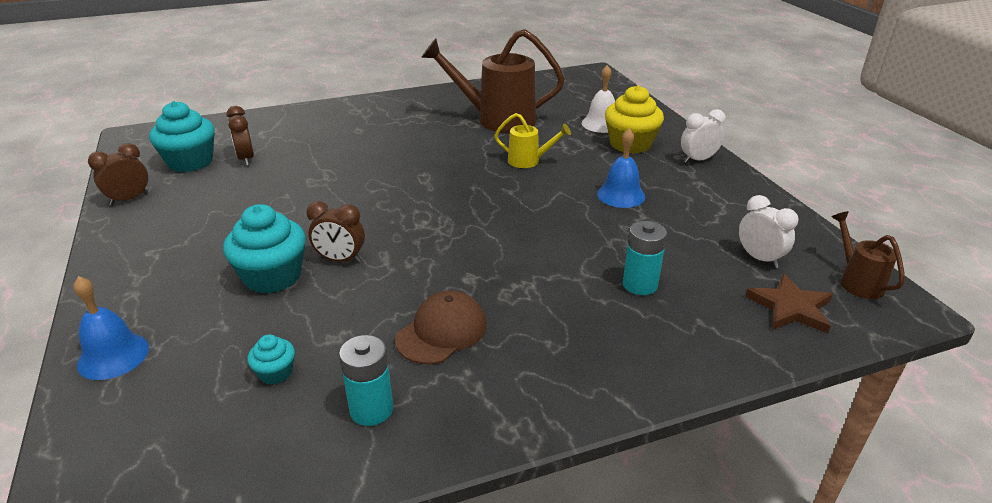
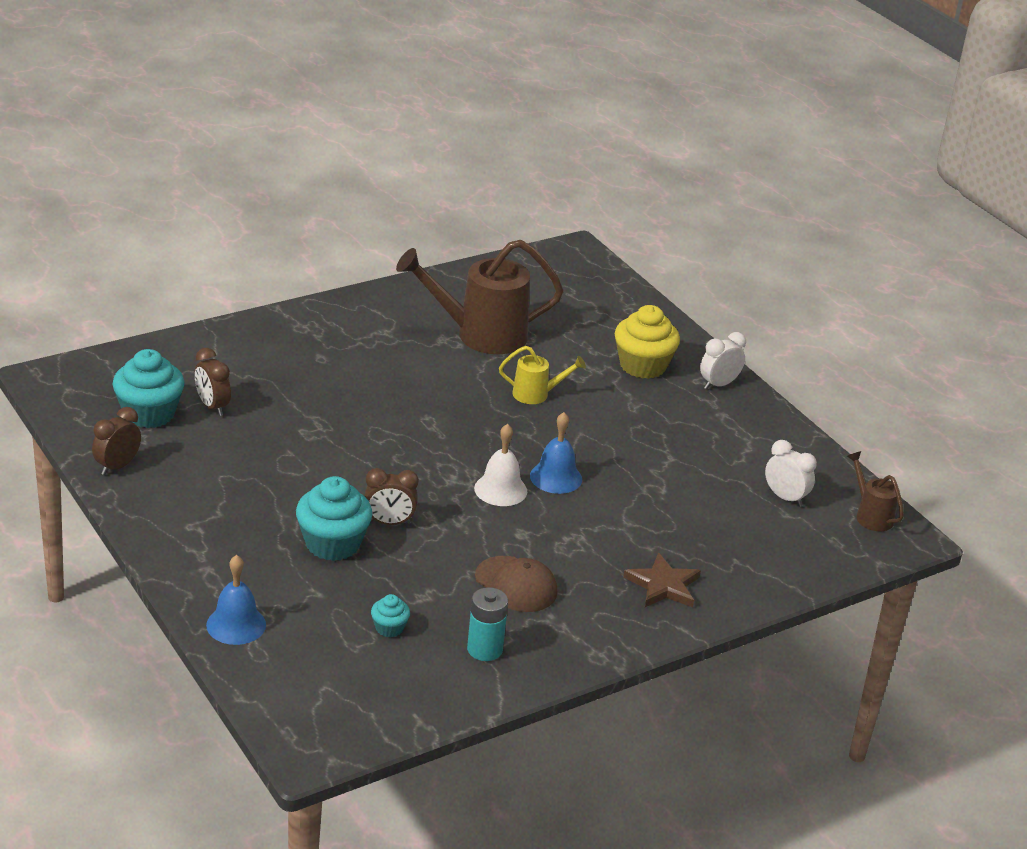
camera: 15 degrees left, 0 degrees up
brown cap [395,291,487,364] -> brown cap turned 105 degrees clockwise [475,556,557,612]
white bell [582,65,615,133] -> white bell moved to [474,424,527,506]
blue bell [597,128,645,208] -> blue bell moved to [530,412,582,494]
turquoise battery [623,221,667,295] -> none
brown star [745,273,833,333] -> brown star moved to [623,552,701,607]

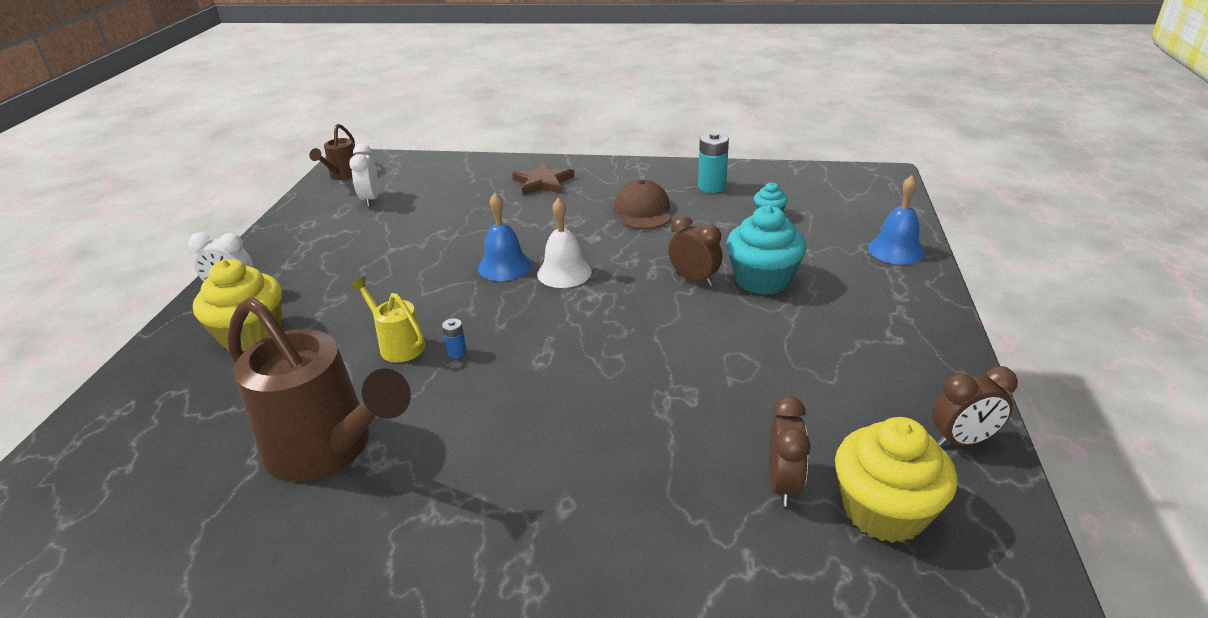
camera: 135 degrees left, 0 degrees up
turquoise cupcake [112,349,184,428] -> yellow cupcake [835,417,957,543]
none -> blue battery [442,318,467,359]

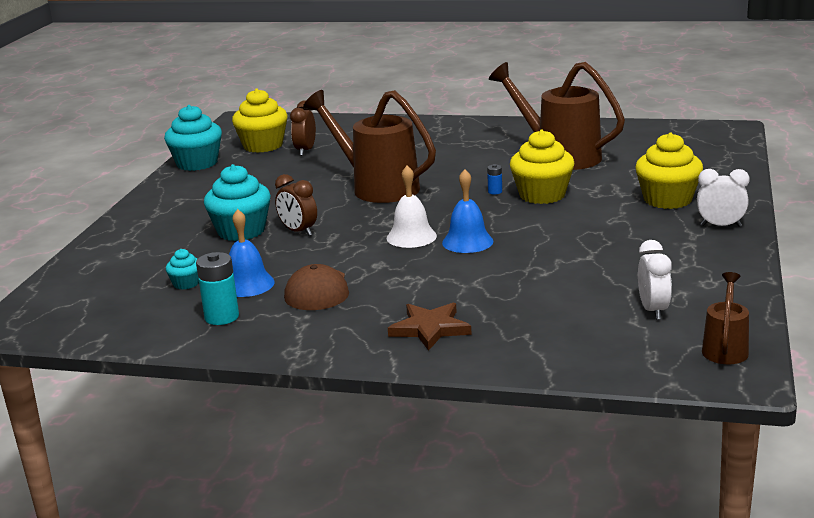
camera: 175 degrees left, 10 degrees down
yellow watering can [350,277,425,362] -> yellow cupcake [510,130,575,204]
blue bell [868,175,925,265] -> blue bell moved to [229,209,275,297]
brown clock [932,366,1018,447] -> turquoise cupcake [164,105,222,171]
none -> brown watering can [303,90,436,203]

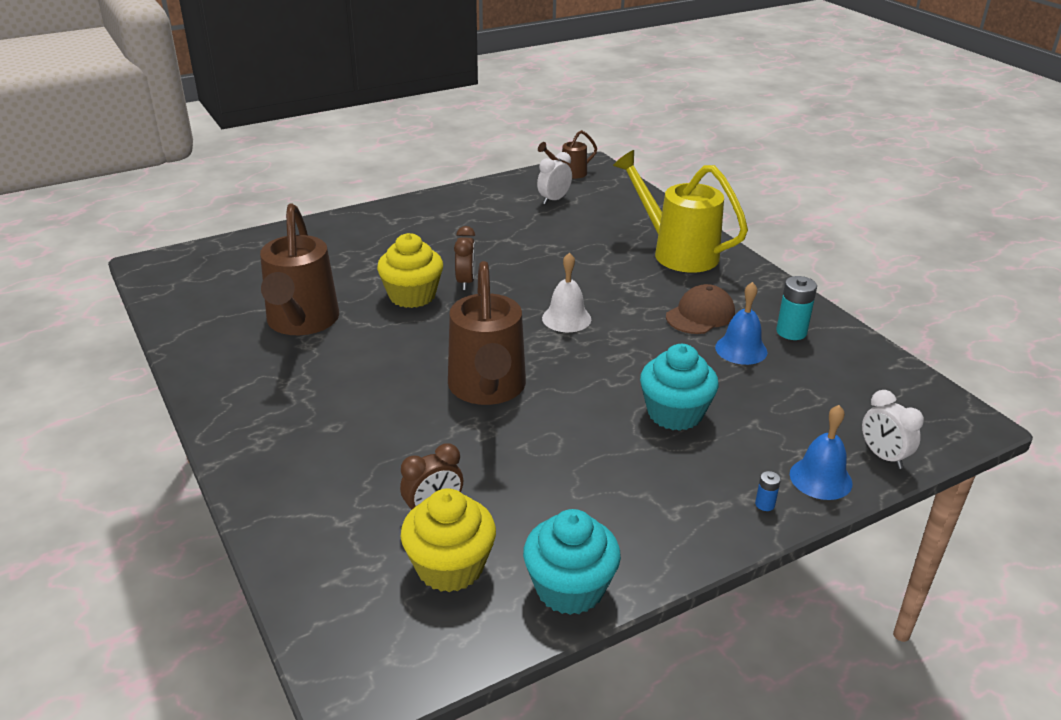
camera: 135 degrees left, 10 degrees up
turquoise cupcake [166,249,199,290] -> none
brown clock [275,174,317,236] -> brown clock moved to [454,226,476,290]
brown star [388,302,472,351] -> yellow watering can [613,150,748,273]
blue bell [442,169,493,253] -> blue bell moved to [790,405,852,500]
blue battery [487,164,502,194] -> blue battery moved to [755,471,781,511]
yellow cupcake [635,133,703,209] -> none
white clock [697,169,750,227] -> white clock moved to [862,390,924,469]

